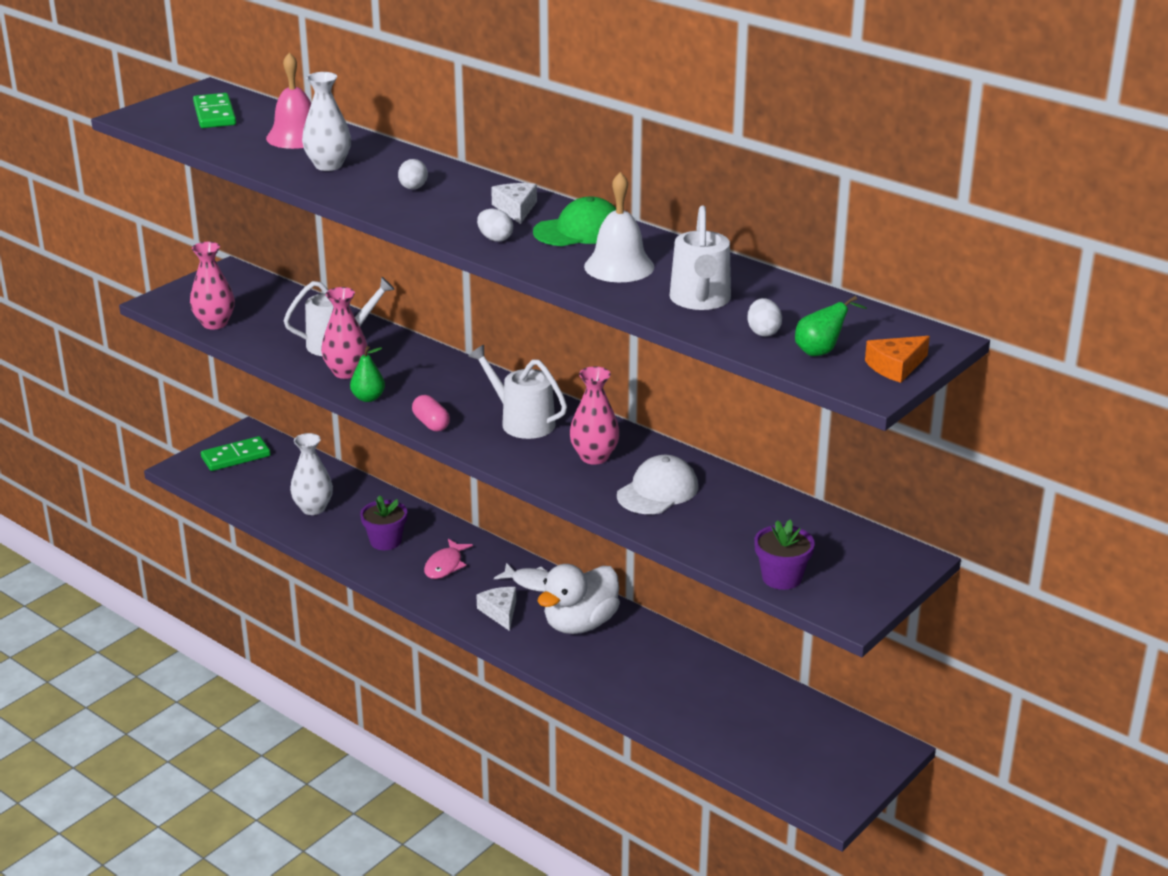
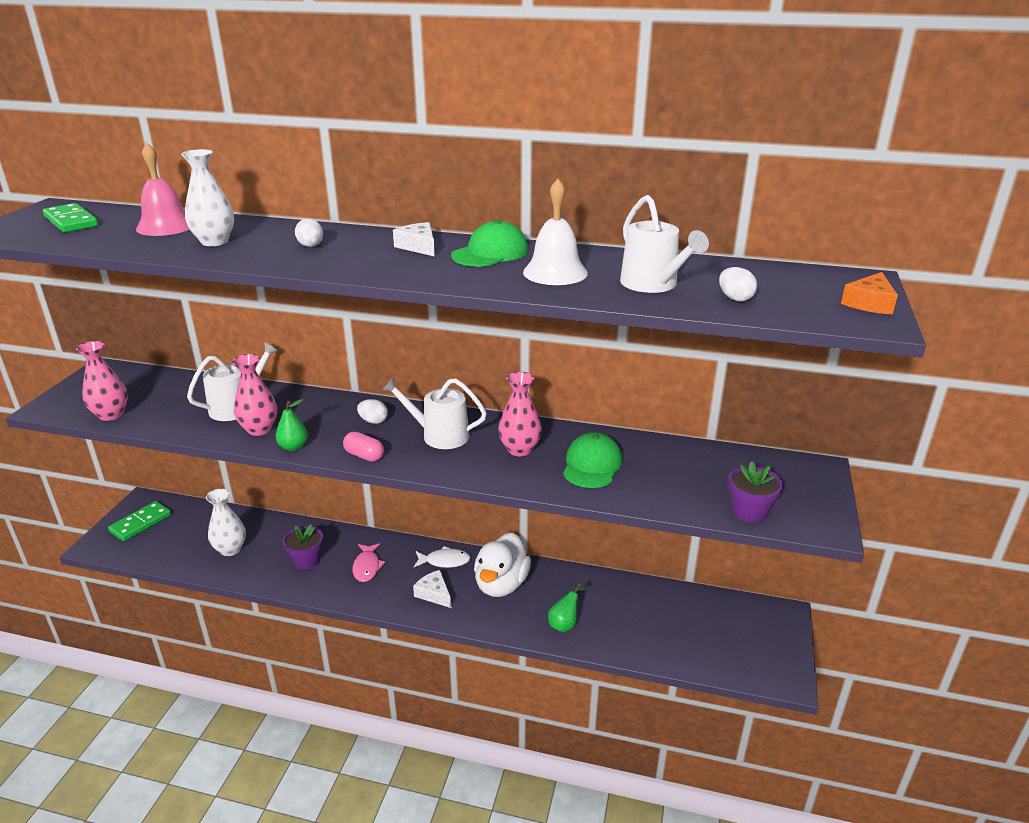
camera: 25 degrees left, 0 degrees up
white egg [477,209,513,242] -> white egg moved to [357,399,388,424]
white cap [617,455,698,514] -> green cap [563,432,623,488]
green pear [795,296,867,356] -> green pear moved to [548,584,586,632]

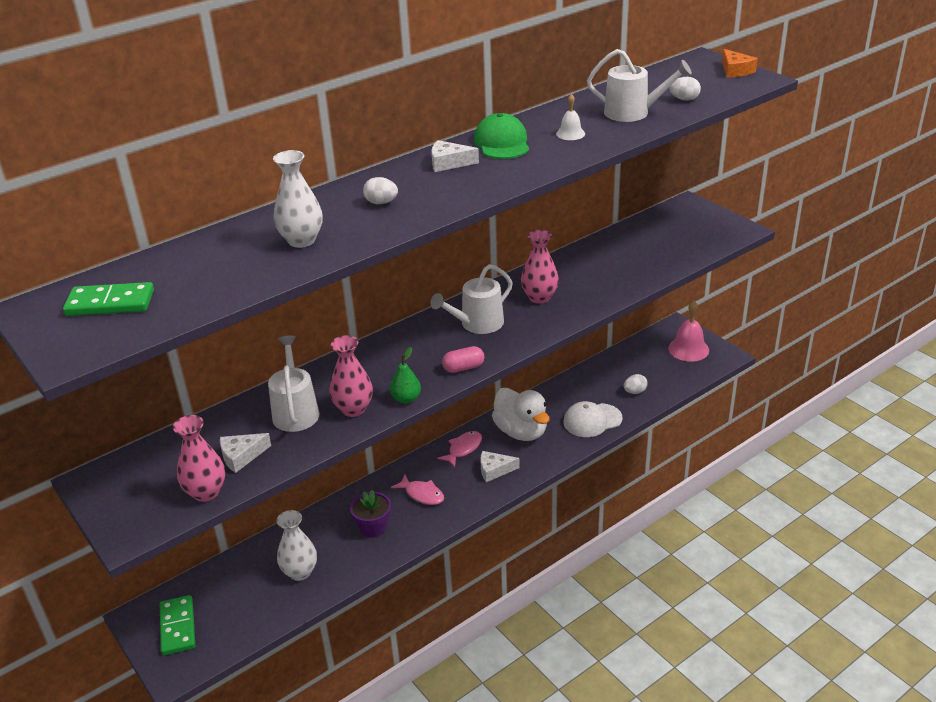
camera: 50 degrees left, 5 degrees up
pink bell [136,143,190,236] -> pink bell moved to [668,301,709,362]
white egg [357,399,388,424] -> white egg moved to [624,374,648,394]
white fish [414,546,471,568] -> pink fish [437,431,482,467]
white bell [523,179,588,285] -> white bell [556,94,585,140], size x0.55
green pear [548,584,586,632] -> white cap [563,401,623,437]
green cap [563,432,623,488] -> none
purple flower pot [728,461,783,523] -> none
none -> white cheese [220,433,271,473]

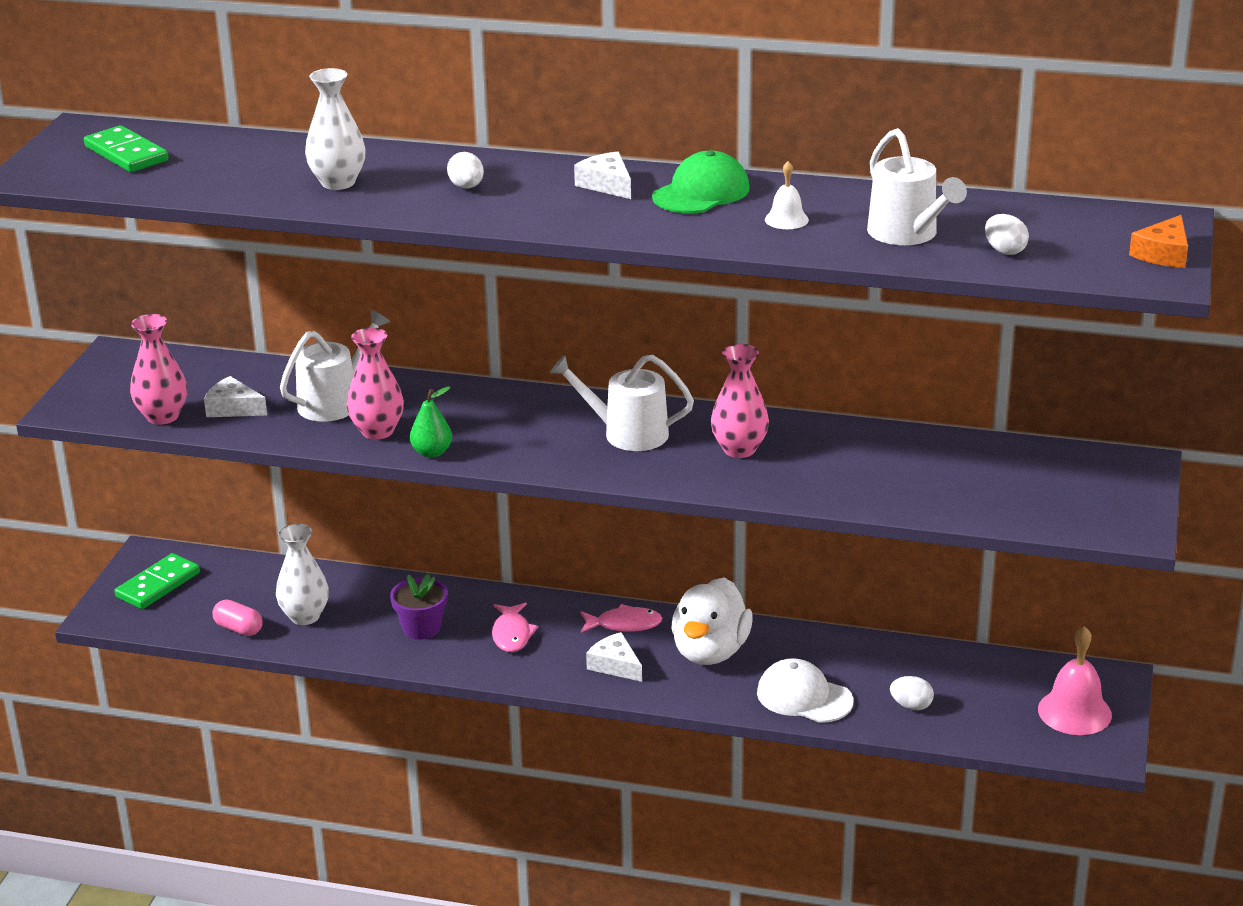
camera: 50 degrees right, 5 degrees down
pink capsule [442,346,485,373] -> pink capsule moved to [212,600,263,636]

